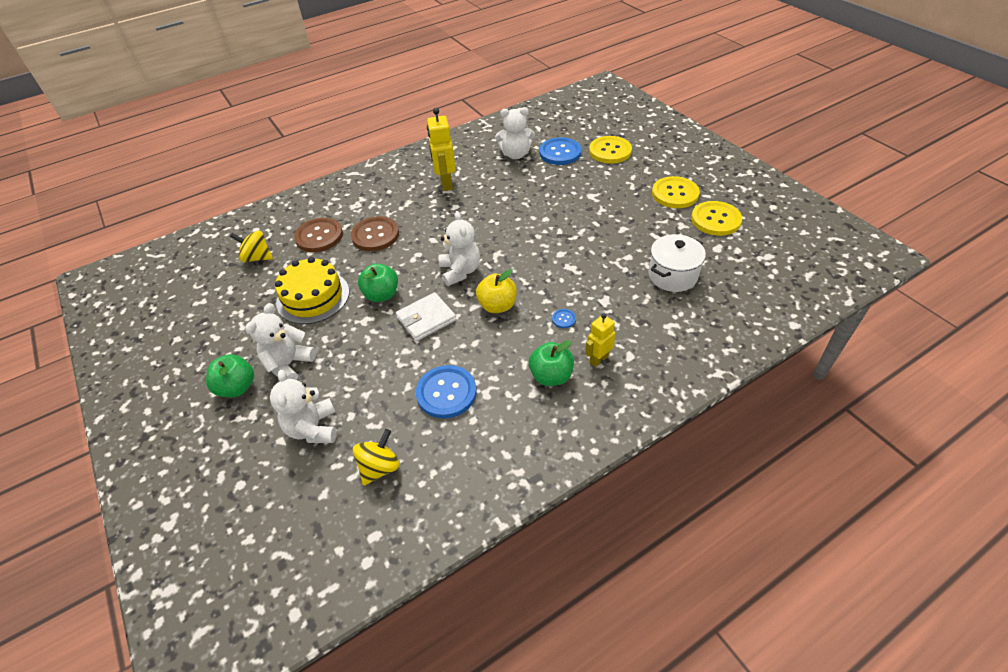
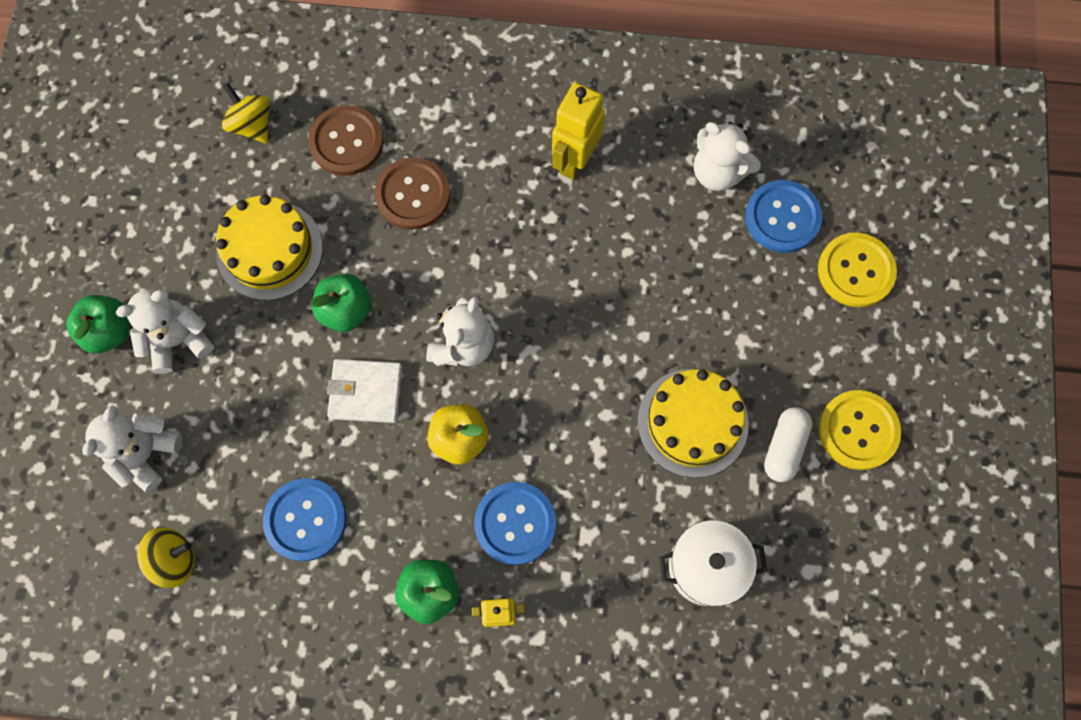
camera: 35 degrees right, 25 degrees up
blue button [552,309,576,328] -> blue button [474,482,556,565], size x2.29
yellow button [691,201,742,236] -> none
none -> yellow cake [637,369,749,478]
none -> white capsule [764,407,812,482]

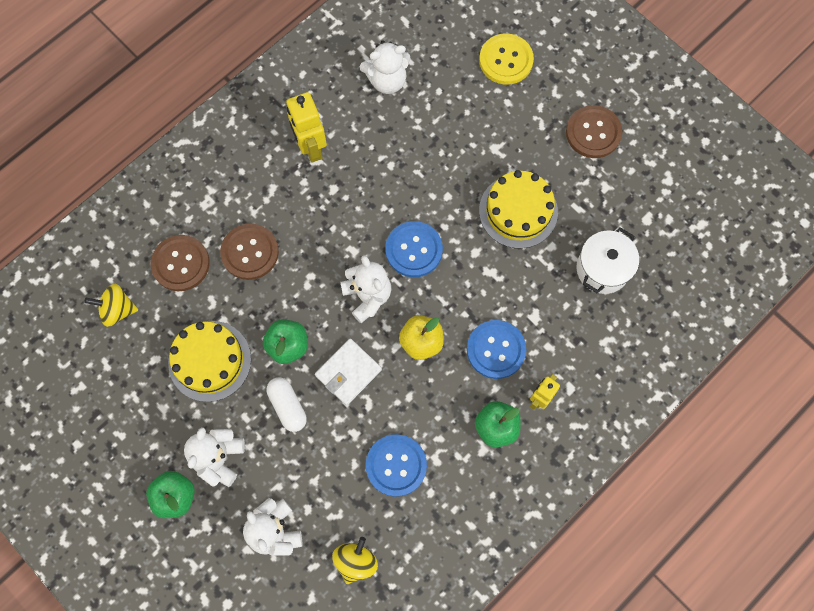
camera: 50 degrees left, 0 degrees up
blue button [745,180,823,253] -> blue button moved to [385,221,443,277]
white capsule [764,407,812,482] -> white capsule moved to [267,377,307,432]
yellow button [819,390,901,470] -> brown button [566,105,622,158]

